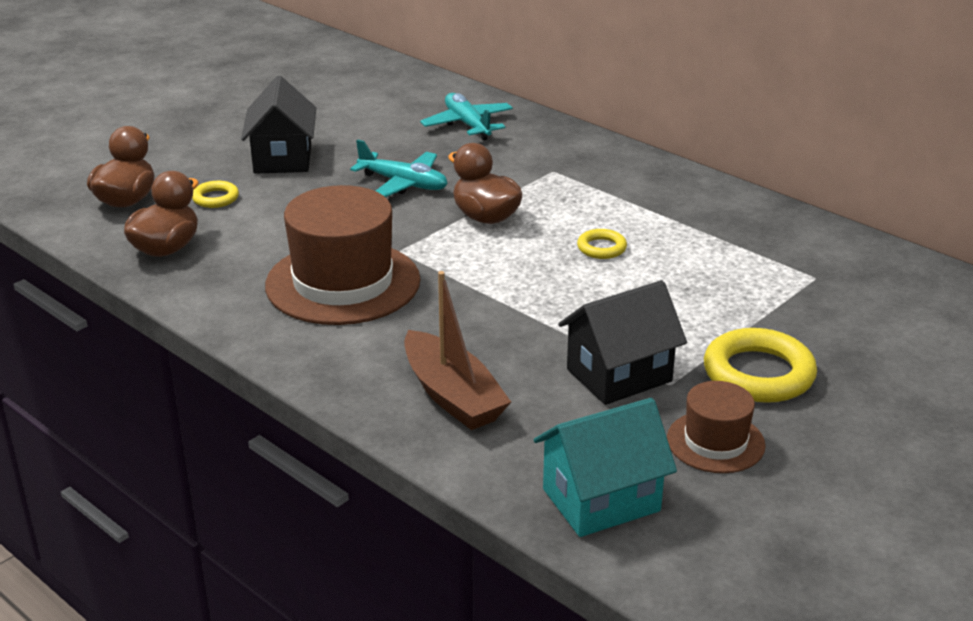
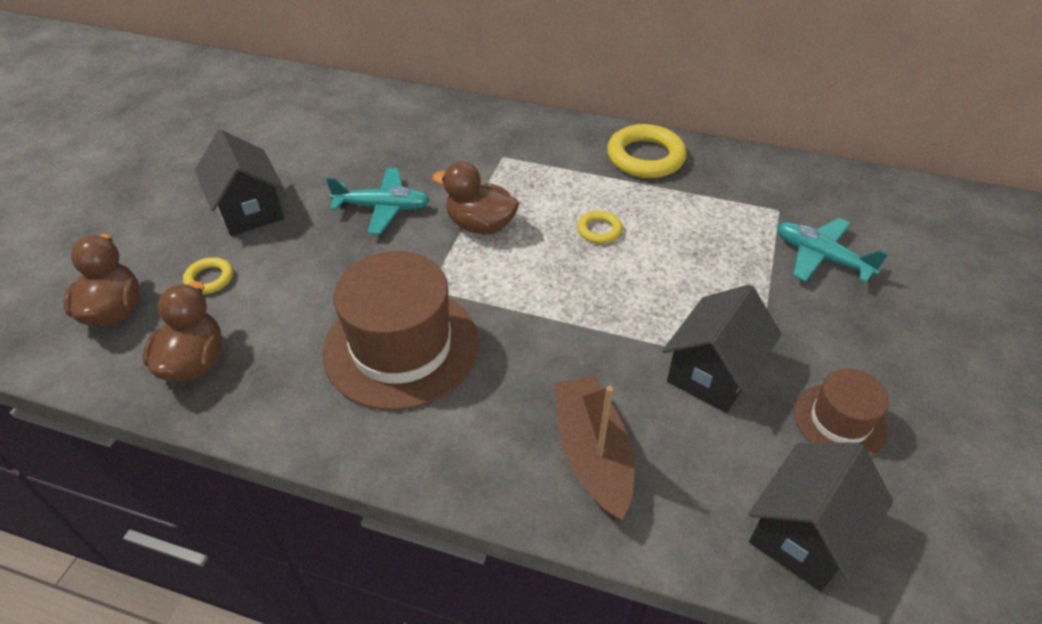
camera: 25 degrees left, 15 degrees up
brown boat [404,271,511,430] -> brown boat turned 135 degrees counterclockwise [555,376,634,520]
turquoise plane [420,93,513,140] -> turquoise plane moved to [777,218,889,283]
turquoise house [534,398,677,537] -> black house [749,442,893,591]
yellow ring [704,328,817,403] -> yellow ring moved to [607,124,687,178]

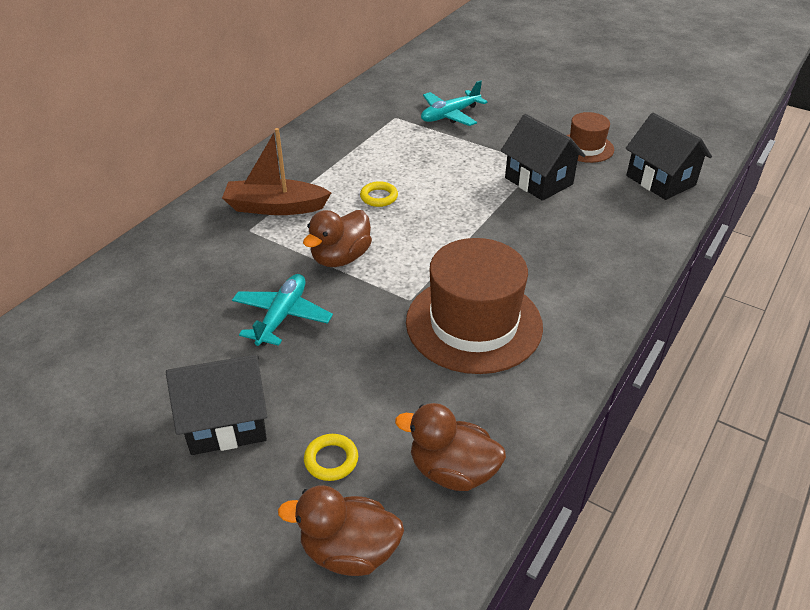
camera: 75 degrees left, 5 degrees down
brown boat [555,376,634,520] -> brown boat moved to [222,128,331,215]
yellow ring [607,124,687,178] -> none

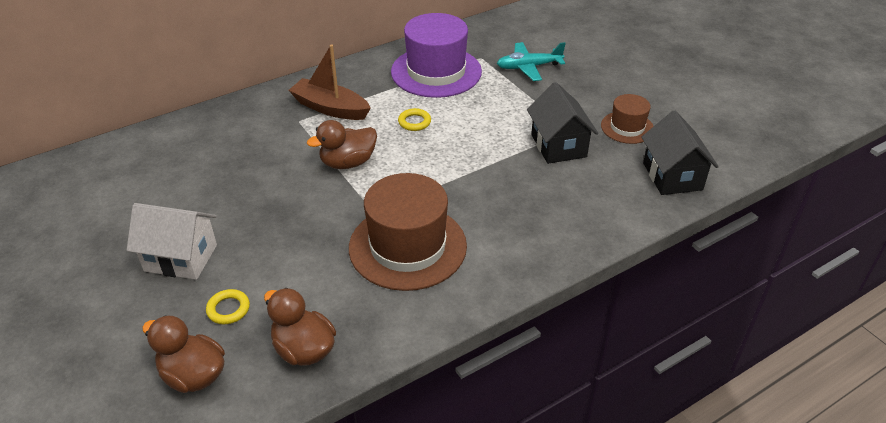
camera: 25 degrees right, 0 degrees up
black house [166,355,267,455] -> white house [127,203,217,280]
turquoise plane [232,274,333,346] -> none
none -> purple hat [391,13,482,98]

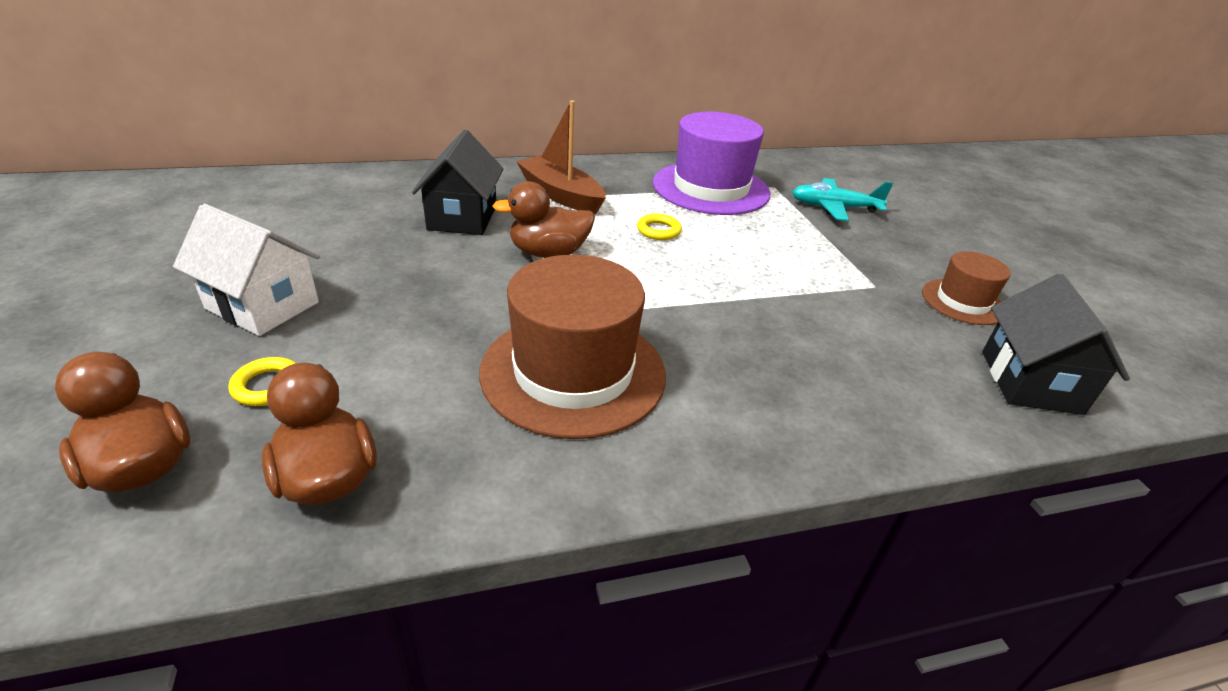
camera: 15 degrees right, 5 degrees down
black house [527,82,598,164] -> black house moved to [412,130,503,235]

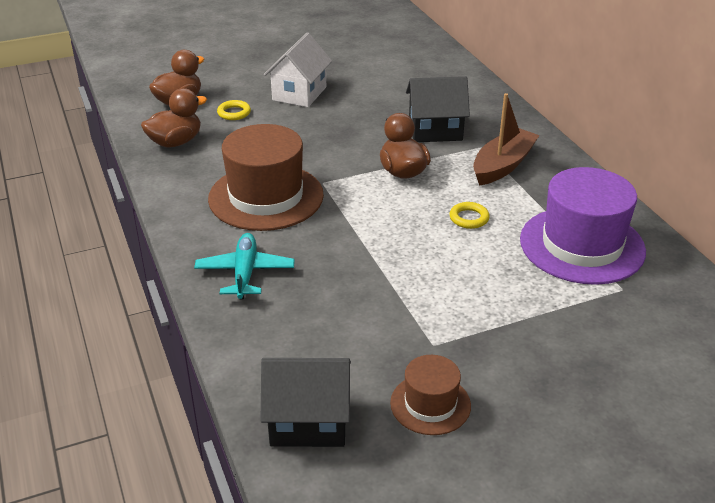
camera: 85 degrees right, 0 degrees up
turquoise plane [792,178,893,221] -> turquoise plane moved to [194,233,295,299]

